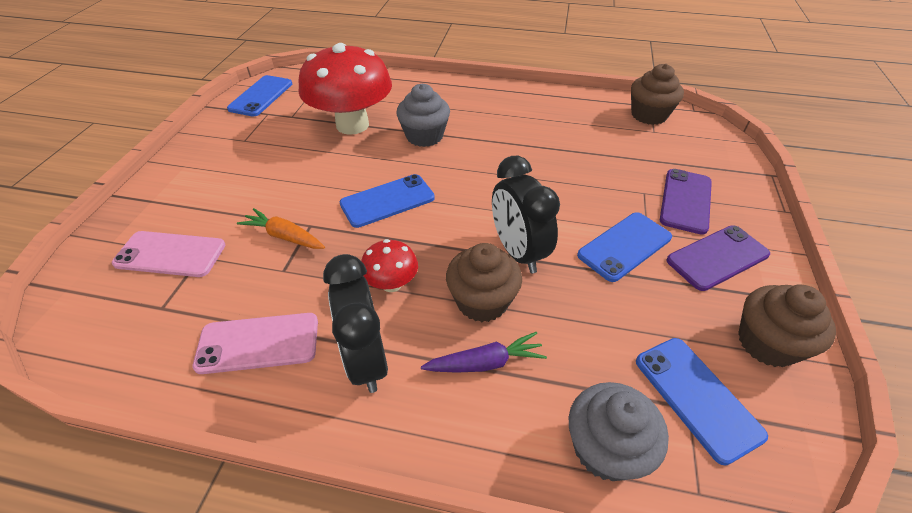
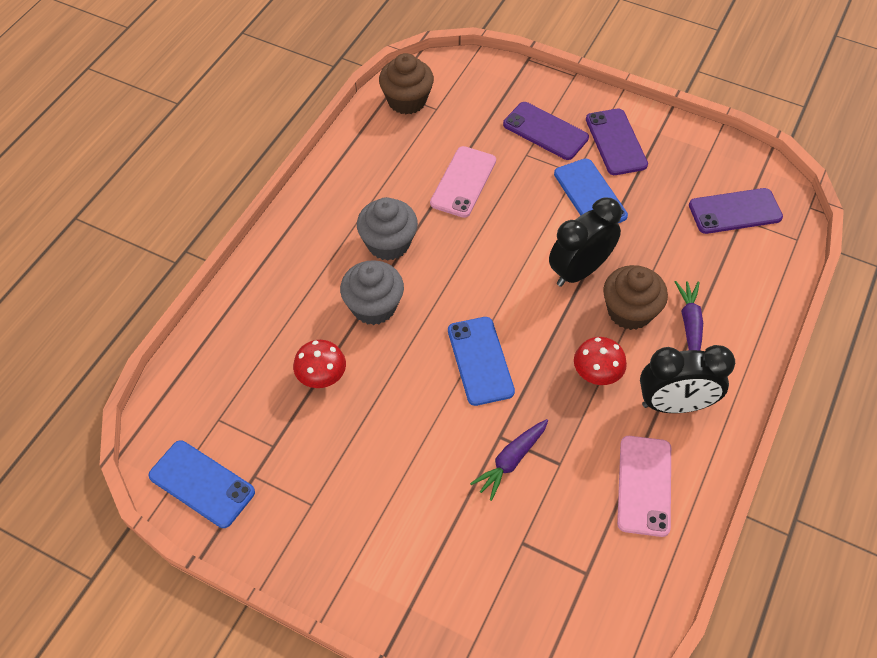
camera: 75 degrees left, 10 degrees up
pink phone [112,231,225,277] -> pink phone moved to [430,146,496,218]
orange carrot [237,208,325,249] -> purple carrot [470,419,548,501]
red mushroom [299,43,392,135] -> red mushroom [293,340,346,388], size x0.46
black clock [492,156,560,273] -> black clock turned 150 degrees clockwise [549,197,622,287]
grey cupcake [569,382,669,481] -> grey cupcake moved to [357,197,418,261]
blue phone [636,338,768,465] -> purple phone [689,188,783,234]
brown cupcake [738,284,836,367] -> none

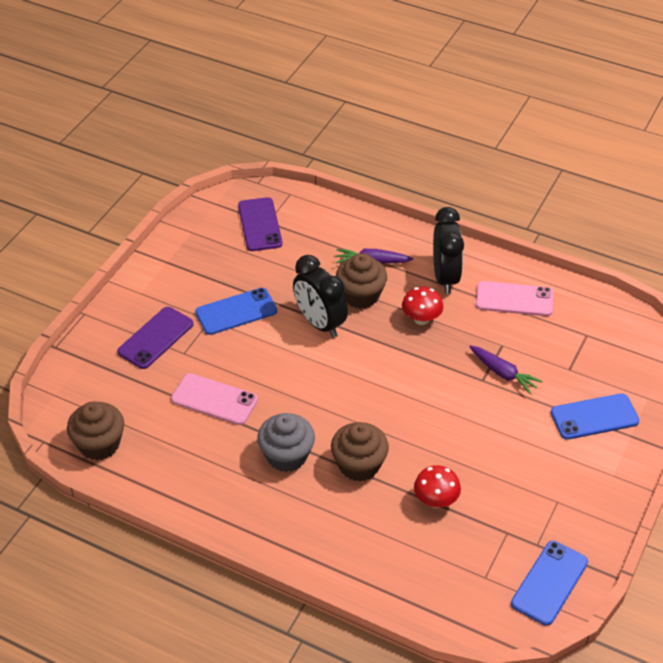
camera: 90 degrees left, 10 degrees down
grey cupcake [340,260,404,325] -> brown cupcake [331,422,389,482]
blue phone [448,317,515,406] -> blue phone moved to [551,393,639,440]
purple phone [586,109,648,175] -> none

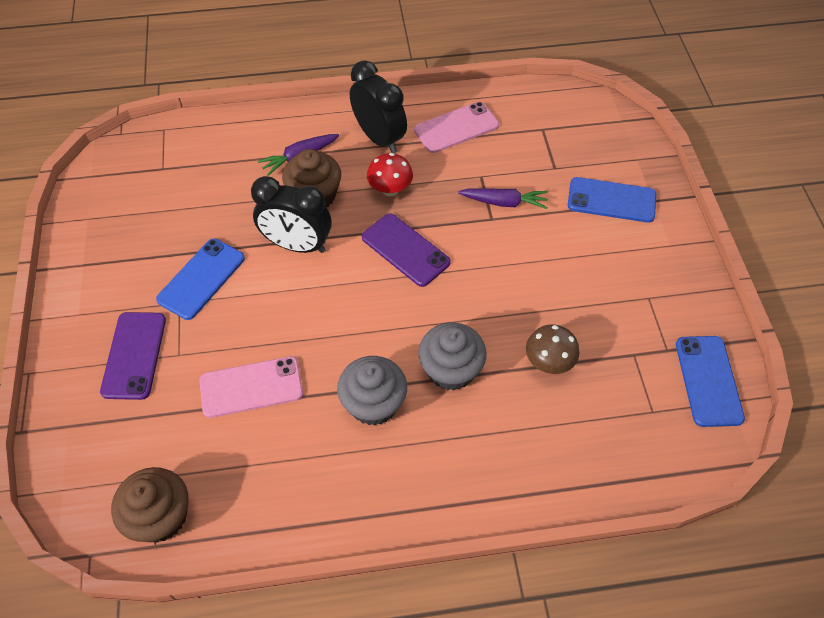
camera: 35 degrees left, 10 degrees up
purple phone [238,197,283,251] -> purple phone moved to [362,213,451,287]
brown cupcake [331,422,389,482] -> grey cupcake [418,322,487,391]
red mushroom [414,465,461,508] -> brown mushroom [526,324,579,374]
blue phone [551,393,639,440] -> blue phone turned 60 degrees clockwise [568,177,656,223]

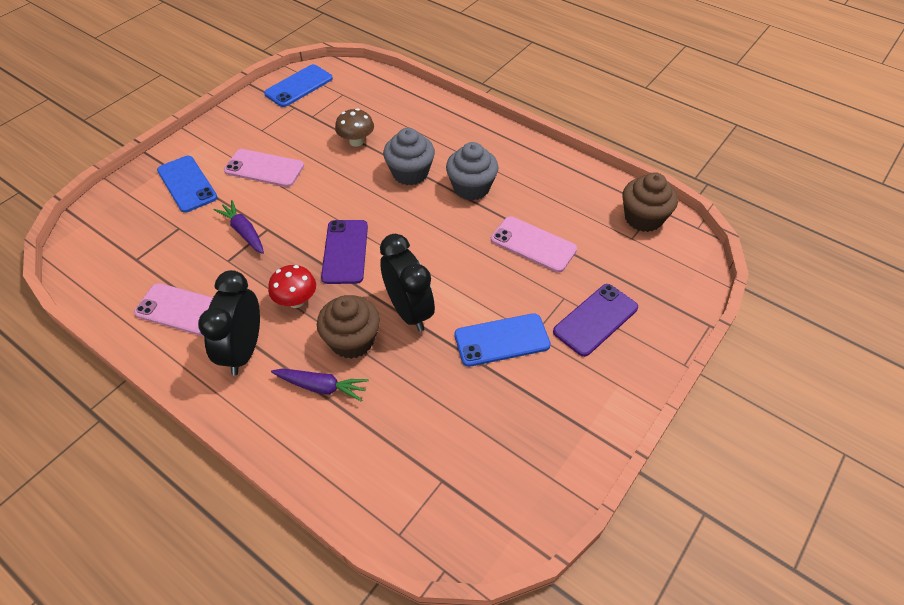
camera: 135 degrees left, 5 degrees down
none -> pink phone [224,149,304,187]

